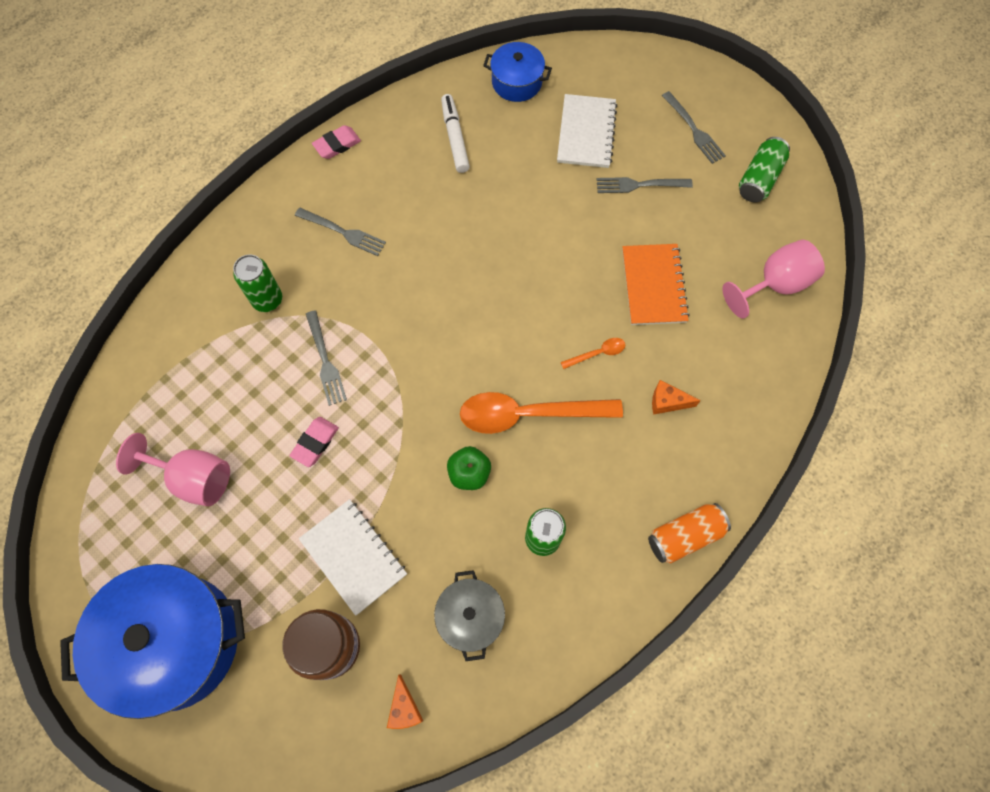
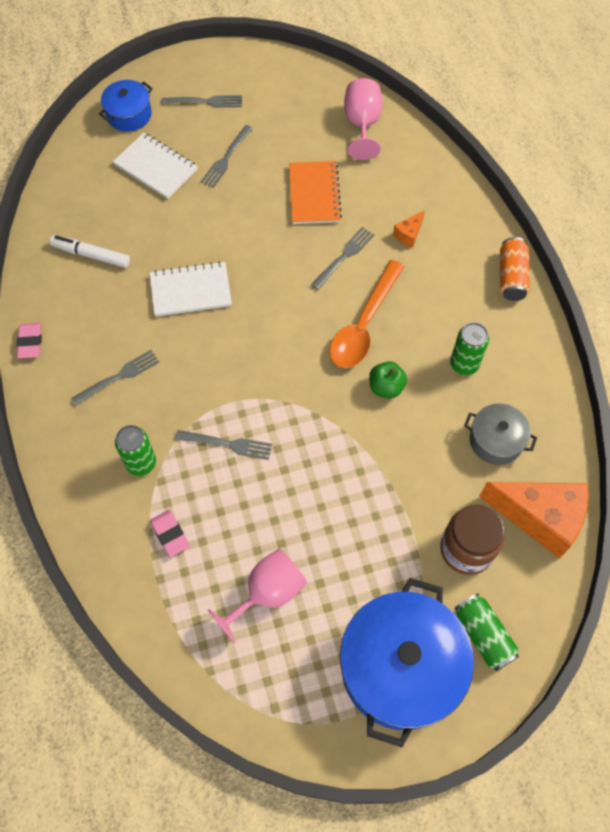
camera: 60 degrees left, 5 degrees down
pink eraser [290,417,339,467] -> pink eraser moved to [150,510,190,557]
white notebook [299,499,407,616] -> white notebook moved to [150,261,232,317]
orange cheese [387,674,423,729] -> orange cheese [479,482,589,559], size x2.34
blue pot [483,42,552,102] -> blue pot moved to [99,80,153,132]
orange spoon [561,338,625,369] -> grey fork [311,227,374,290]
orange notebook [622,244,690,325] -> orange notebook turned 60 degrees clockwise [289,161,342,224]
green can [739,137,790,203] -> green can moved to [454,593,519,671]

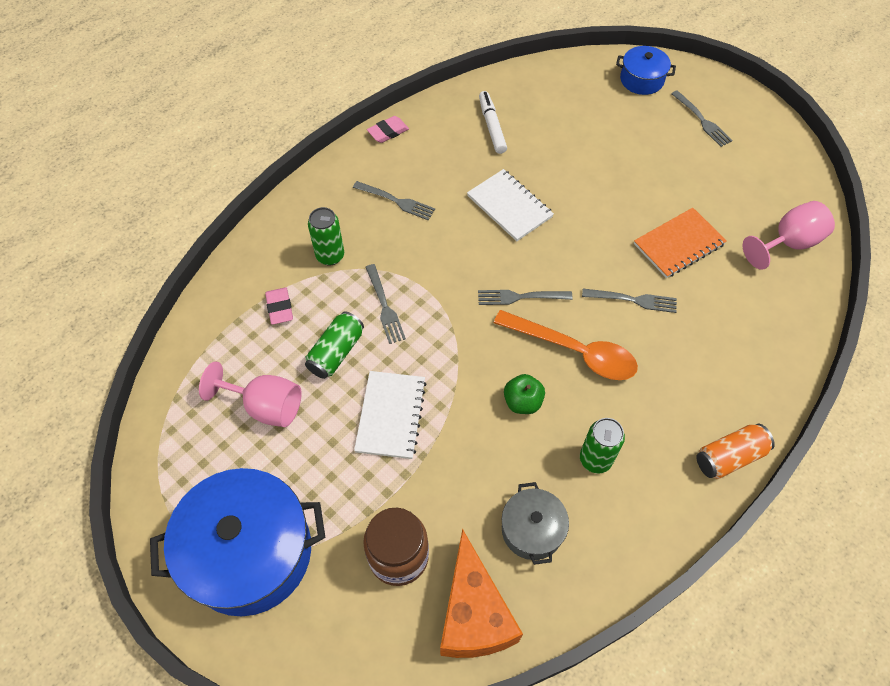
camera: 60 degrees right, 5 degrees down
white notebook [113,133,198,199] -> white notebook moved to [354,371,427,459]
pink eraser [150,510,190,557] -> pink eraser turned 45 degrees counterclockwise [265,287,293,325]
grey fork [201,125,253,188] -> grey fork moved to [478,290,573,305]
orange spoon [329,260,405,368] -> orange spoon turned 150 degrees counterclockwise [494,310,638,380]
orange cheese [393,210,425,248] -> none
green can [454,593,519,671] -> green can moved to [305,311,364,379]

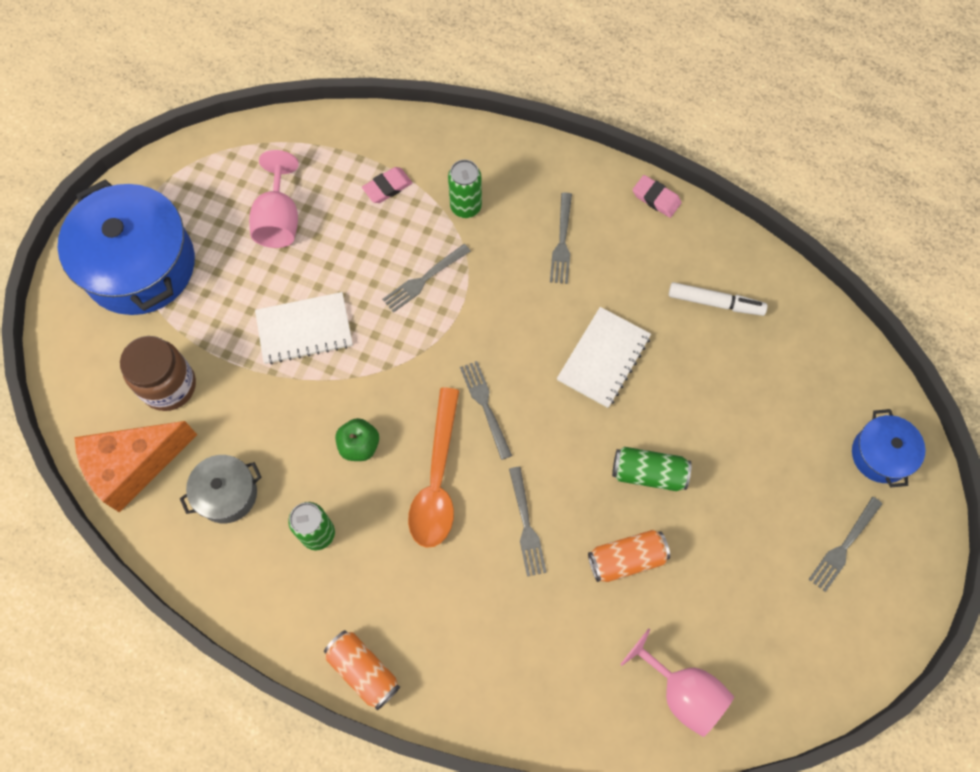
camera: 70 degrees right, 10 degrees up
green can [305,311,364,379] -> green can moved to [612,447,692,491]
white marker [479,91,507,154] -> white marker turned 45 degrees clockwise [669,282,768,316]
orange notebook [634,208,727,278] -> orange can [588,530,670,582]

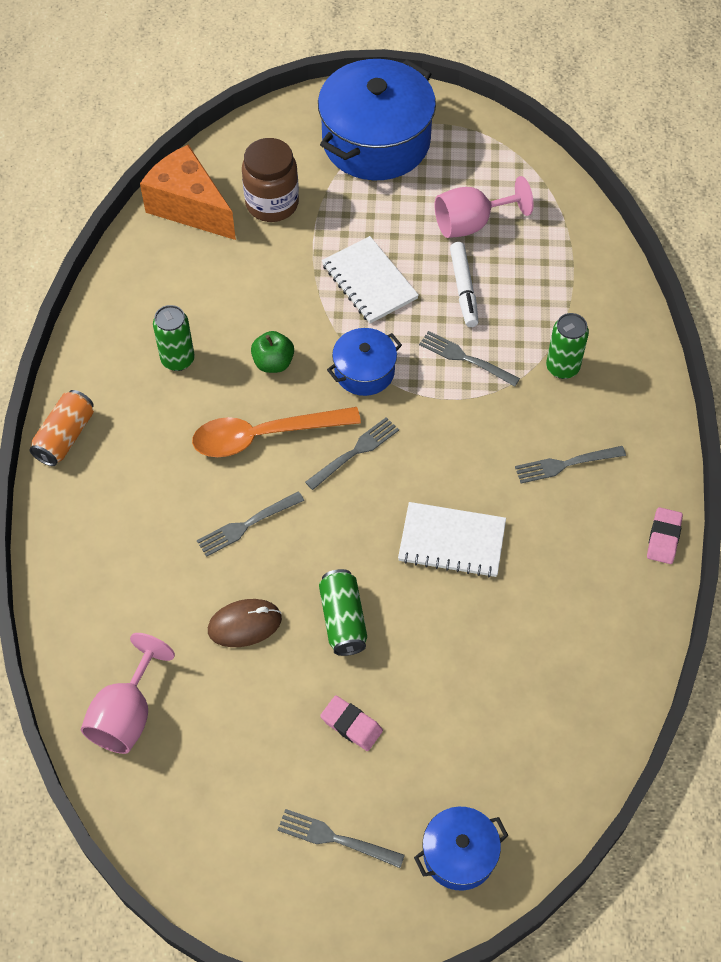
camera: 70 degrees right, 10 degrees down
grey pot [180,455,261,523] -> none
pink eraser [362,167,412,203] -> pink eraser moved to [320,695,383,751]
orange can [588,530,670,582] -> brown mouse [208,599,282,647]
white marker [669,282,768,316] -> white marker moved to [450,242,478,327]
none -> blue pot [327,328,402,396]

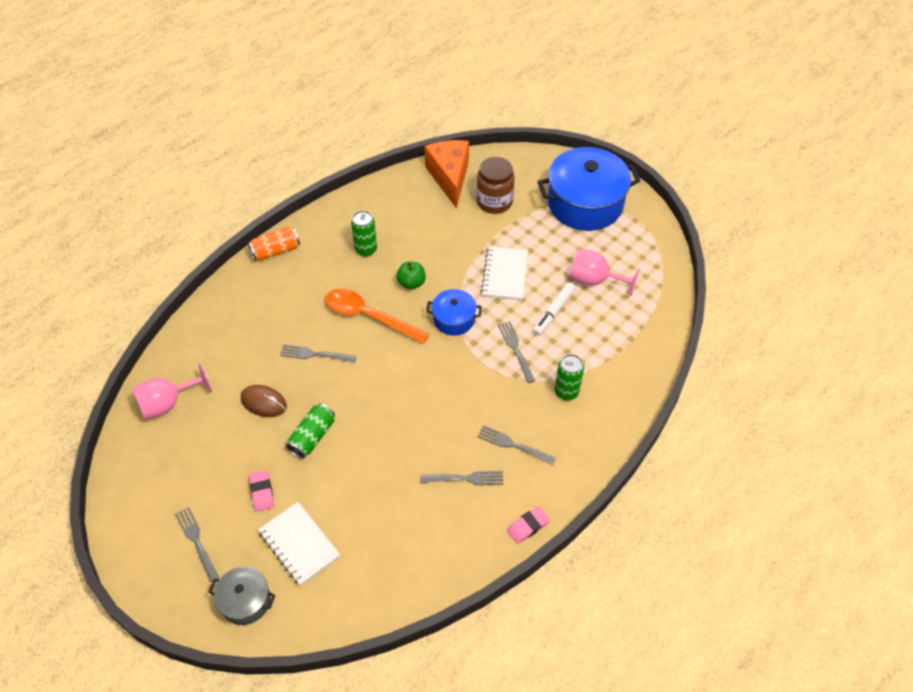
camera: 40 degrees right, 5 degrees down
grey fork [305,417,399,490] -> grey fork moved to [420,471,503,485]
white notebook [398,502,506,578] -> white notebook moved to [258,502,340,586]
blue pot [414,807,509,891] -> grey pot [209,567,275,625]

